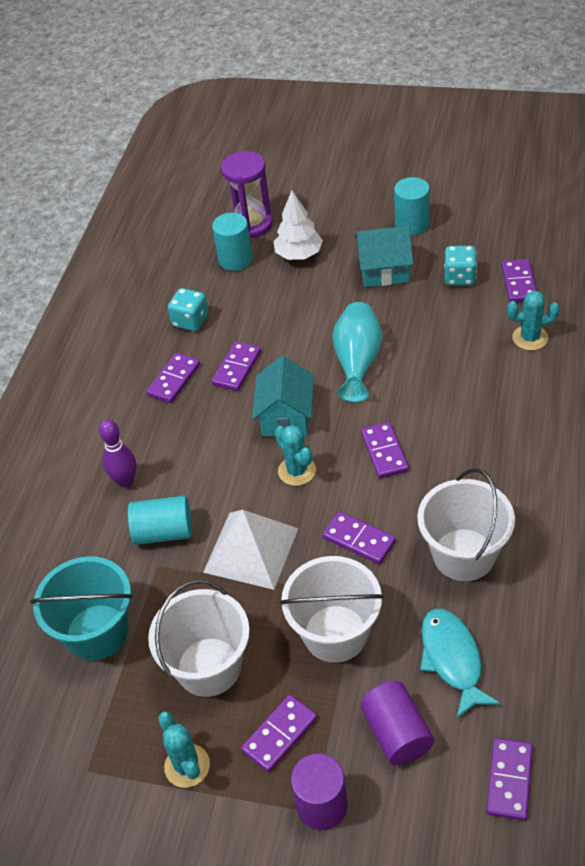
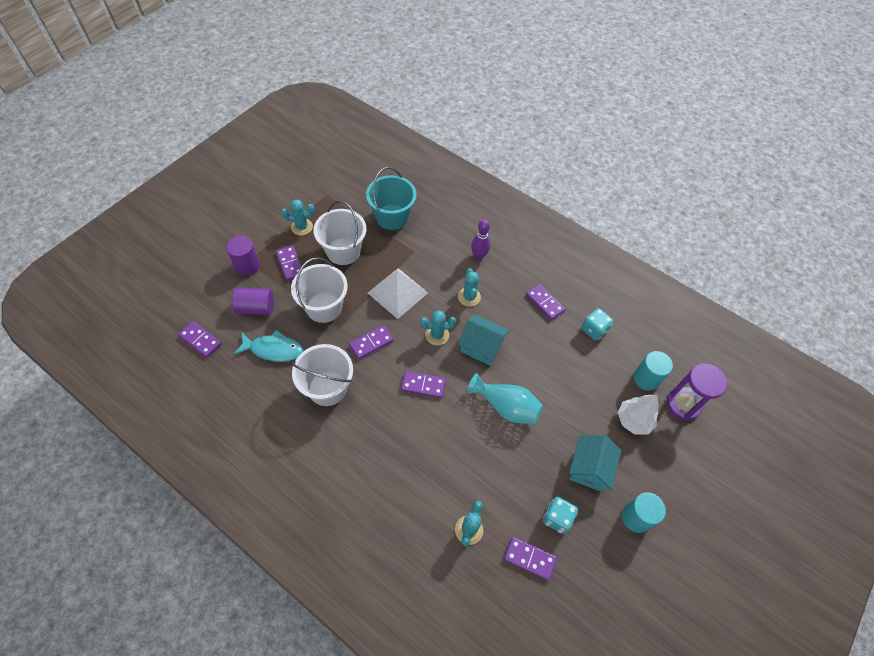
camera: 105 degrees right, 10 degrees up
turquoise cylinder [128,496,192,545] -> none
purple domino [212,341,261,391] -> none
none -> turquoise cactus [458,268,481,307]

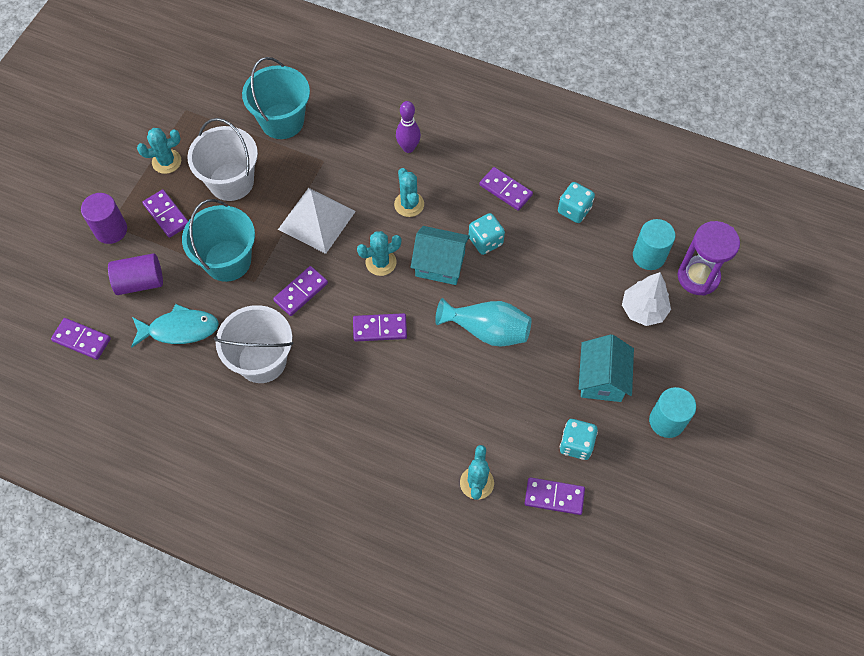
camera: 10 degrees left, 5 degrees up
white bucket [291,257,348,323] -> turquoise bucket [182,199,255,282]
none -> turquoise dice [469,213,505,255]

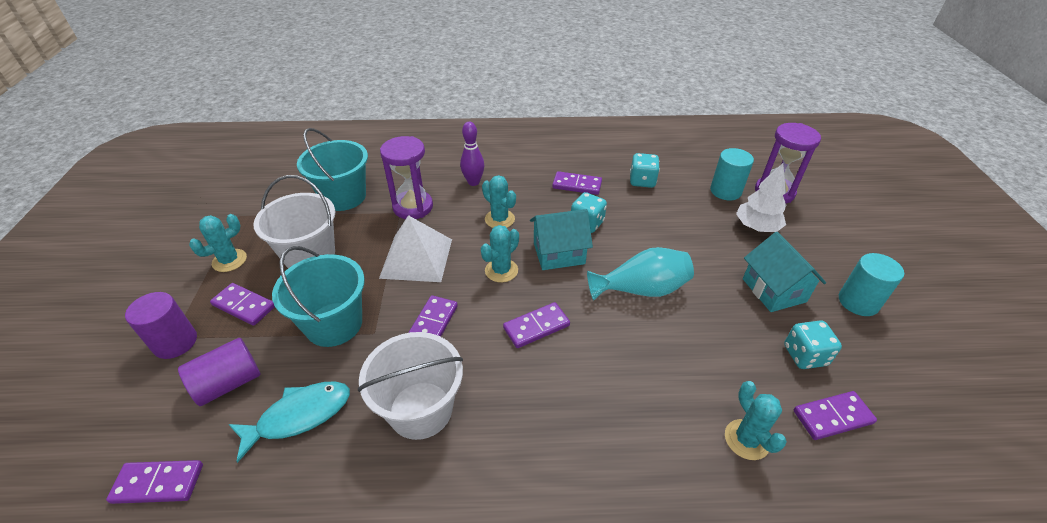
camera: 25 degrees left, 20 degrees down
none -> purple hourglass [380,136,433,219]

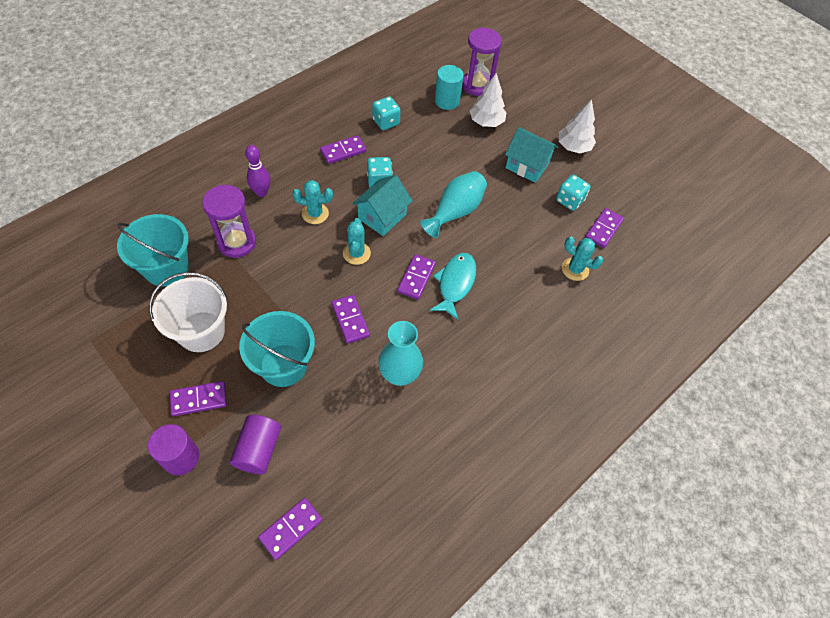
camera: 45 degrees left, 15 degrees up
turquoise cactus [189,214,247,272] -> none
turquoise fish [228,381,350,463] -> turquoise fish moved to [430,253,476,320]
white bucket [358,332,463,440] -> turquoise vase [378,321,423,386]
white pyramid [379,215,452,282] -> none
turquoise cylinder [839,253,904,316] -> white tree [559,99,596,154]

